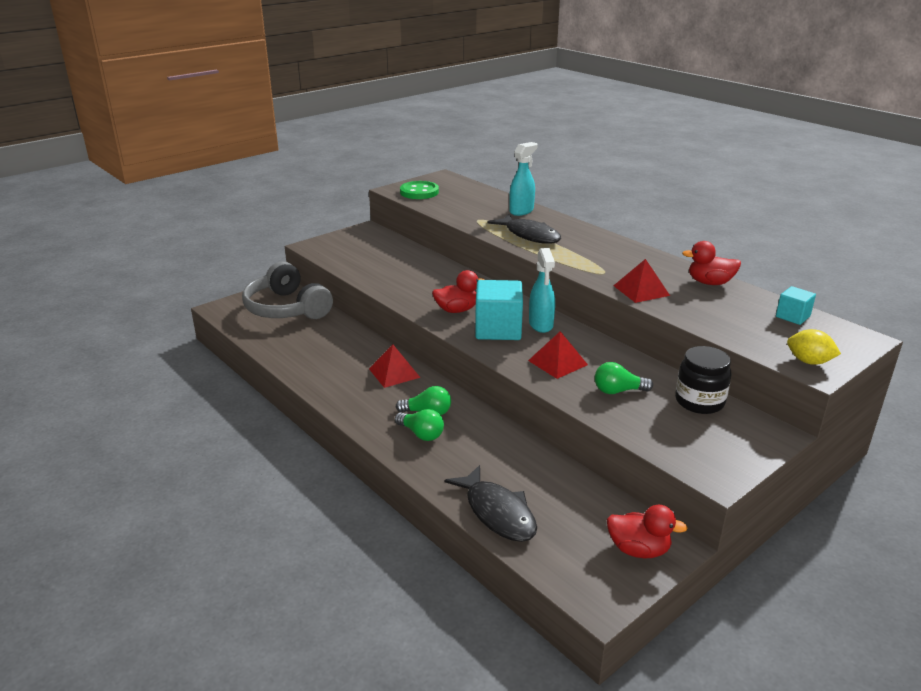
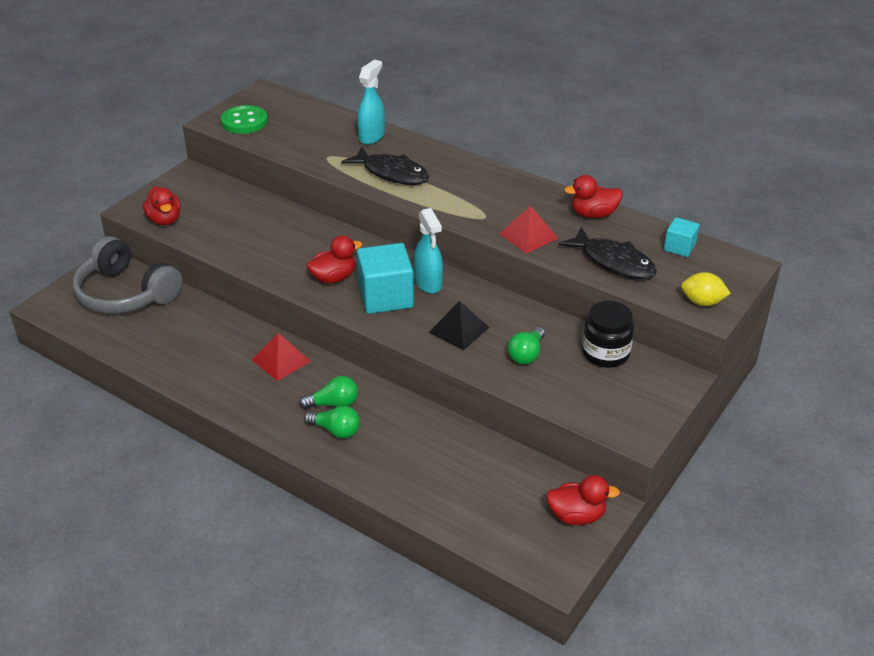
camera: 15 degrees left, 10 degrees up
black fish [445,465,537,542] -> black fish moved to [558,227,657,279]
red pyramid [528,331,588,379] -> black pyramid [428,301,490,350]
green light bulb [595,362,653,394] -> green light bulb turned 45 degrees counterclockwise [508,327,545,365]
none -> red duck [143,186,181,225]

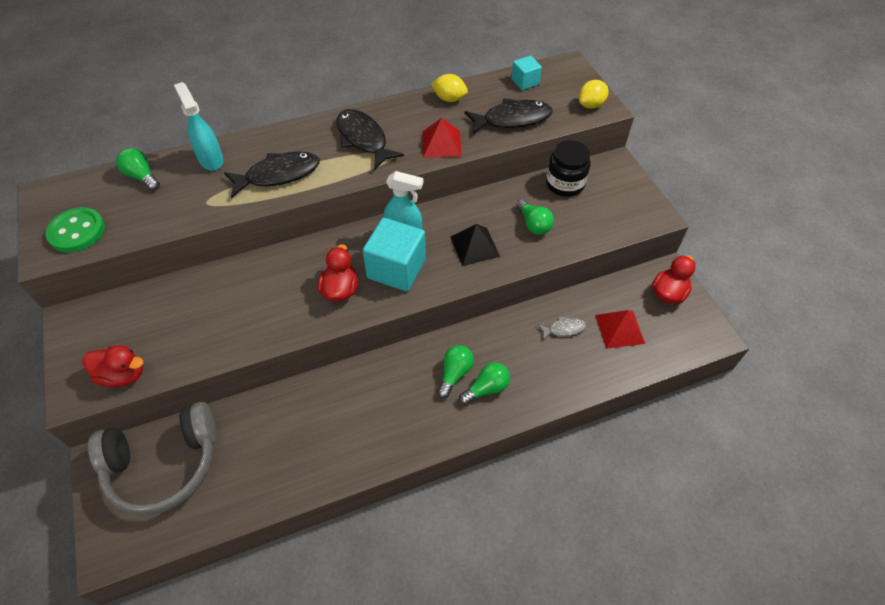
camera: 55 degrees left, 15 degrees up
red pyramid [252,333,311,381] -> red pyramid moved to [595,310,645,349]
red duck [564,175,623,218] -> yellow lemon [431,74,468,102]
none -> green light bulb [116,148,160,191]
none -> black fish [336,109,404,170]
none -> grey fish [538,316,586,340]

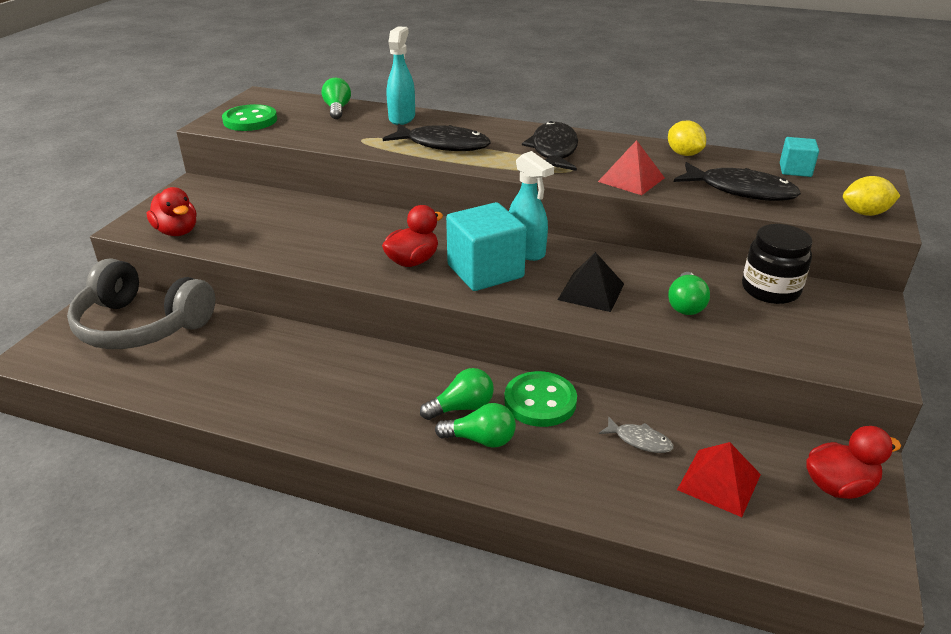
camera: 40 degrees right, 20 degrees down
none -> green button [504,371,577,427]

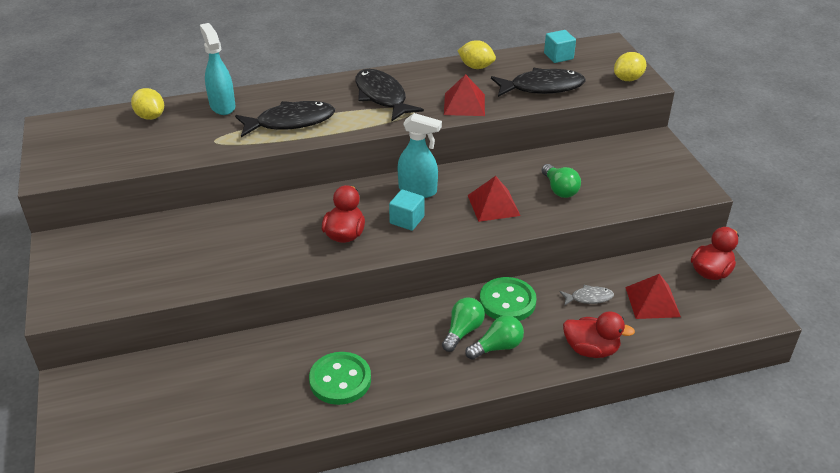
camera: 35 degrees left, 5 degrees up
grey headphones [67,258,215,349] -> none
red duck [147,187,197,236] -> red duck moved to [563,311,635,358]
green button [222,104,277,131] -> green button moved to [309,352,371,405]
green light bulb [322,78,351,119] -> yellow lemon [131,88,164,120]
turquoise cube [446,202,527,291] -> turquoise cube [389,189,424,231], size x0.53
black pyramid [558,252,624,312] -> red pyramid [468,176,521,222]
black jar [742,224,813,304] -> none

